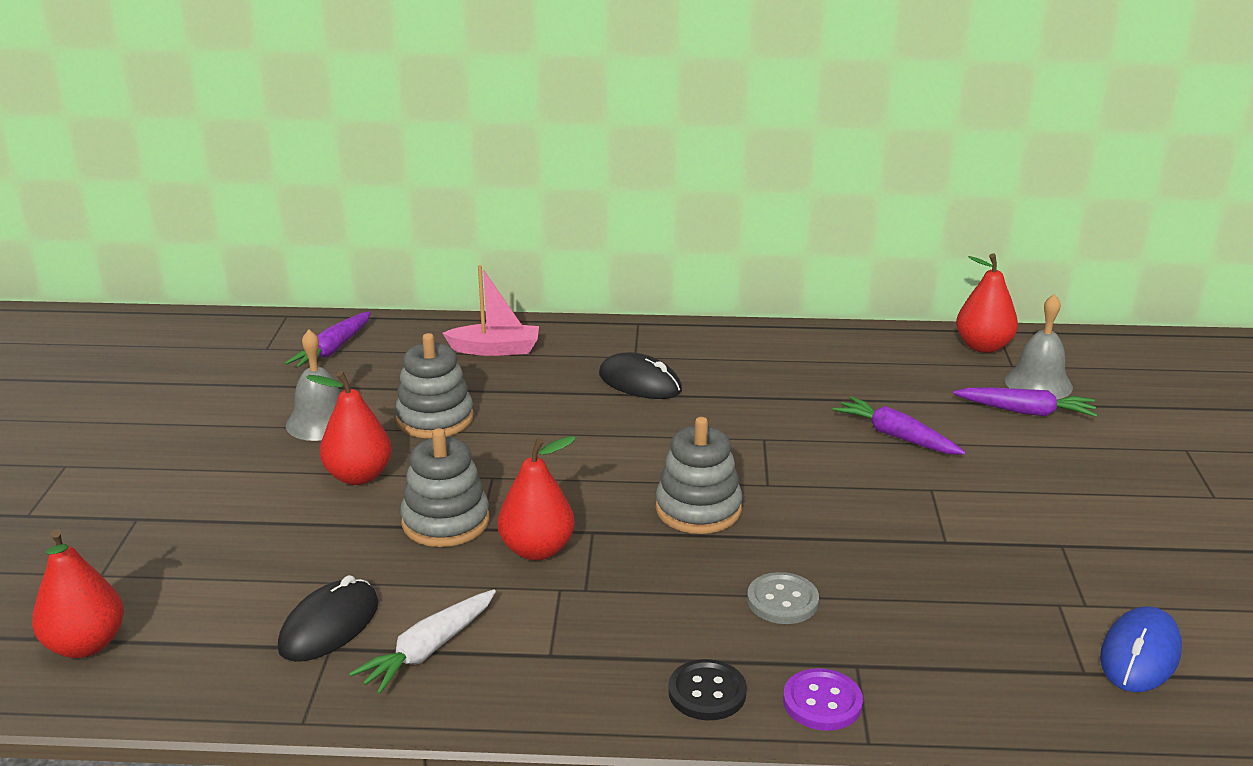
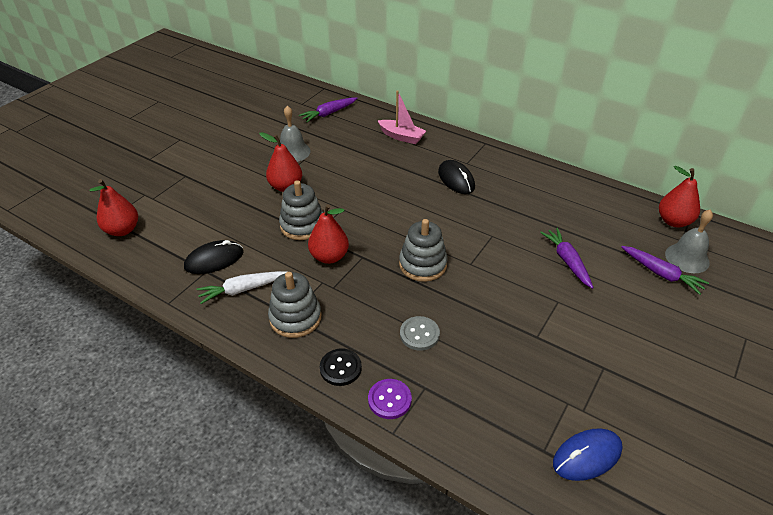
camera: 30 degrees right, 15 degrees up
grey stacking toy [395,333,474,438] -> grey stacking toy moved to [268,272,321,338]

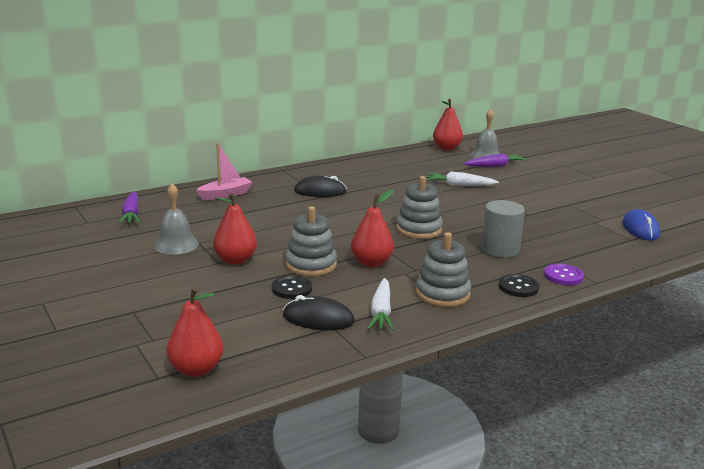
camera: 65 degrees left, 20 degrees down
black mouse [184,240,243,274] -> black mouse turned 75 degrees counterclockwise [283,295,355,330]
grey button [400,316,440,351] -> grey cylinder [481,200,525,258]
purple carrot [540,228,594,289] -> white carrot [426,172,499,186]
none -> black button [272,275,312,299]

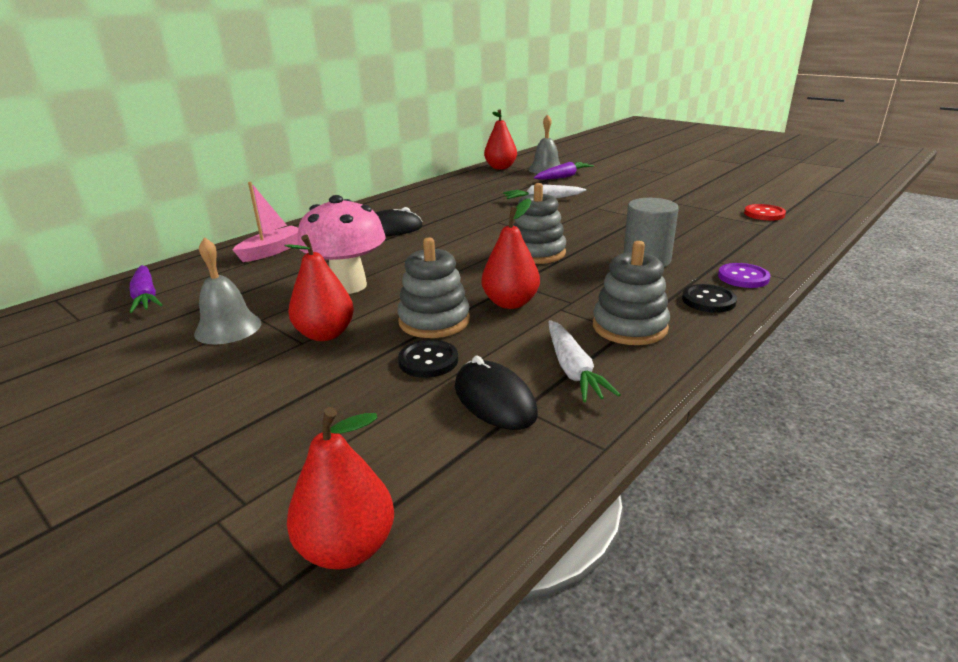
camera: 15 degrees left, 5 degrees up
black mouse [283,295,355,330] -> black mouse turned 60 degrees clockwise [455,356,538,430]
blue mouse [622,209,660,241] -> red button [744,204,786,221]
none -> pink mushroom [297,195,386,294]

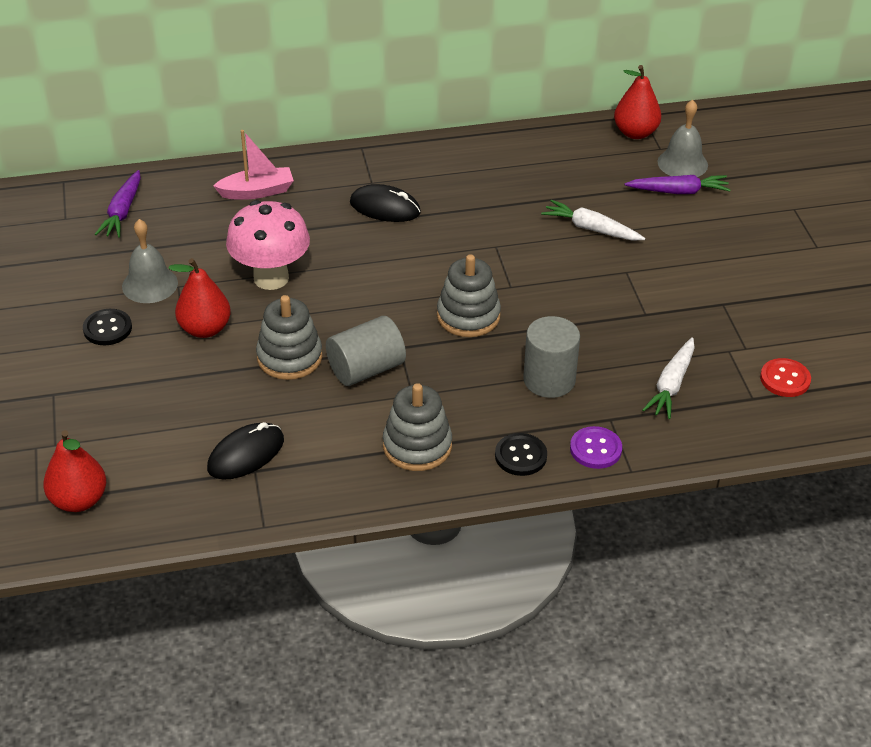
camera: 35 degrees right, 15 degrees up
black button [398,340,458,378] -> black button moved to [83,309,132,345]
black mouse [455,356,538,430] -> black mouse turned 45 degrees clockwise [207,422,284,480]
red pear [482,198,540,309] -> grey cylinder [326,316,406,386]
white carrot [548,320,621,402] -> white carrot moved to [642,337,695,419]

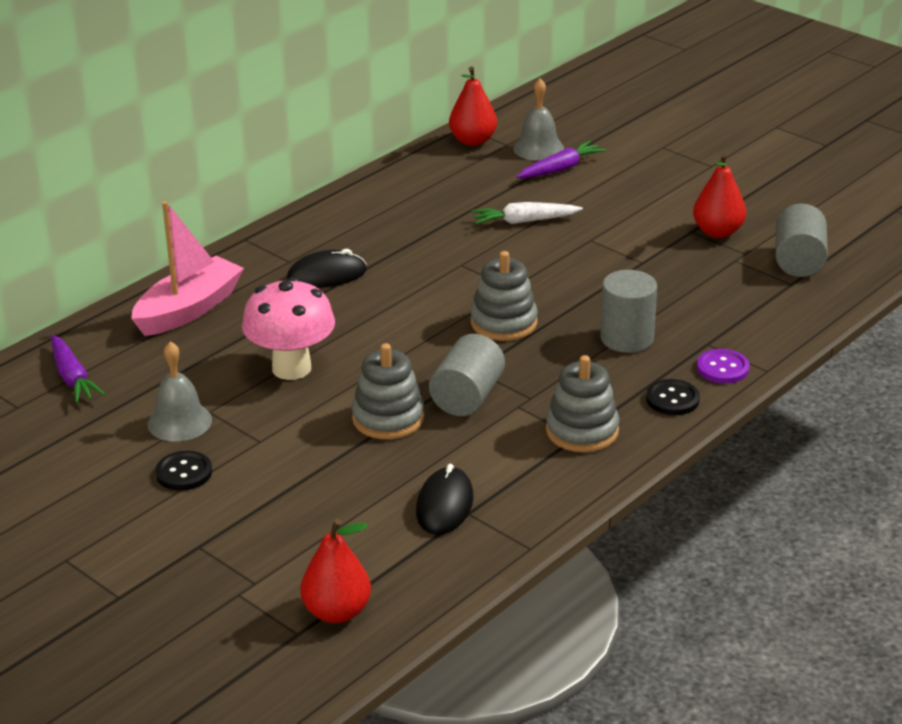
camera: 35 degrees left, 10 degrees down
red pear [168,258,231,338] -> red pear moved to [693,153,746,238]
pink boat [213,130,294,200] -> pink boat [131,201,244,336], size x1.51
white carrot [642,337,695,419] -> none
red button [760,358,811,397] -> grey cylinder [775,204,828,277]

